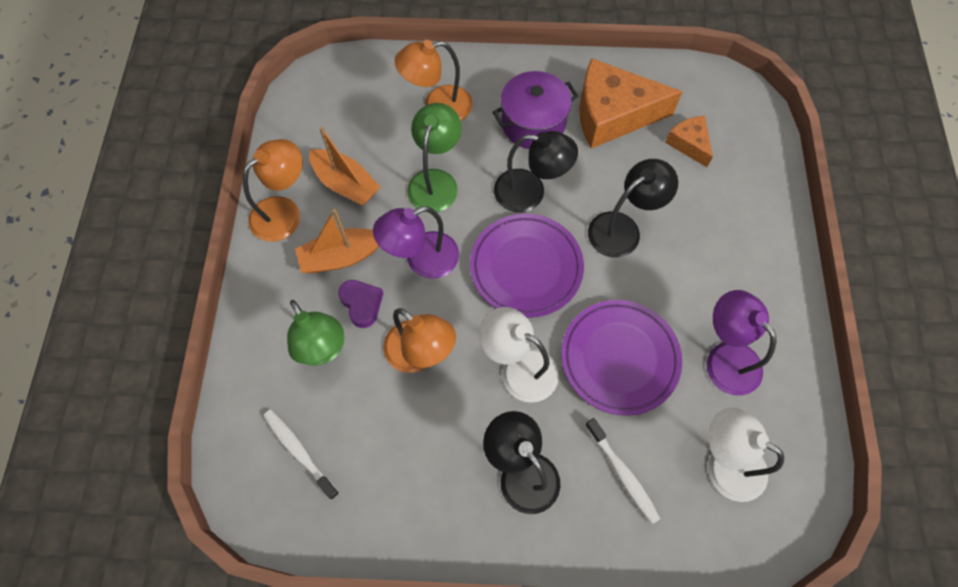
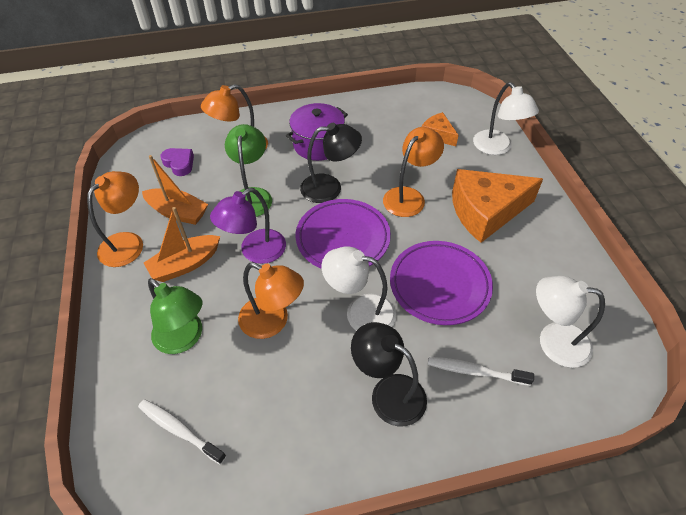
camera: 15 degrees left, 15 degrees down
purple heart [338,280,383,328] -> purple heart moved to [161,148,194,176]
orange cheese [579,58,683,148] -> orange cheese moved to [452,169,543,243]
white toothbrush [585,418,661,524] -> white toothbrush turned 150 degrees clockwise [428,357,534,386]
black lamp [588,159,678,258] -> orange lamp [383,127,444,217]
purple lamp [706,290,776,396] -> none
none -> white lamp [473,82,539,155]

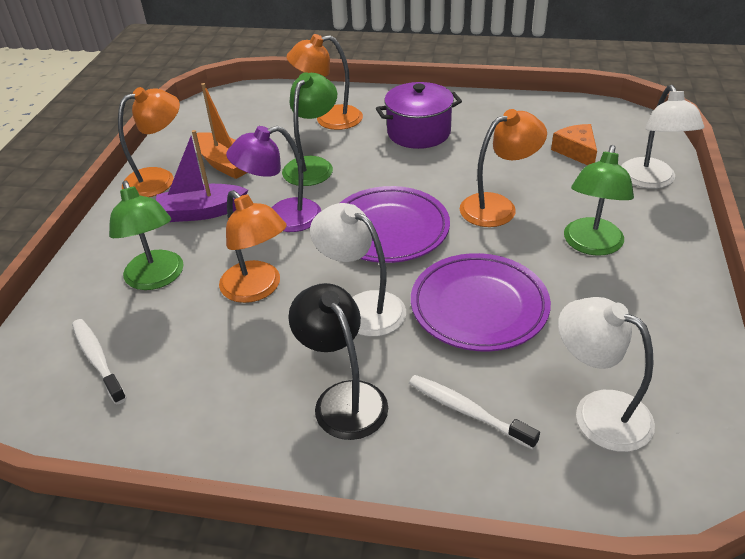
camera: 25 degrees right, 10 degrees down
orange boat [144,207,220,282] -> purple boat [156,130,248,222]
purple heart [161,148,194,176] -> none
black lamp [300,123,362,203] -> none
orange cheese [452,169,543,243] -> green lamp [564,145,634,256]

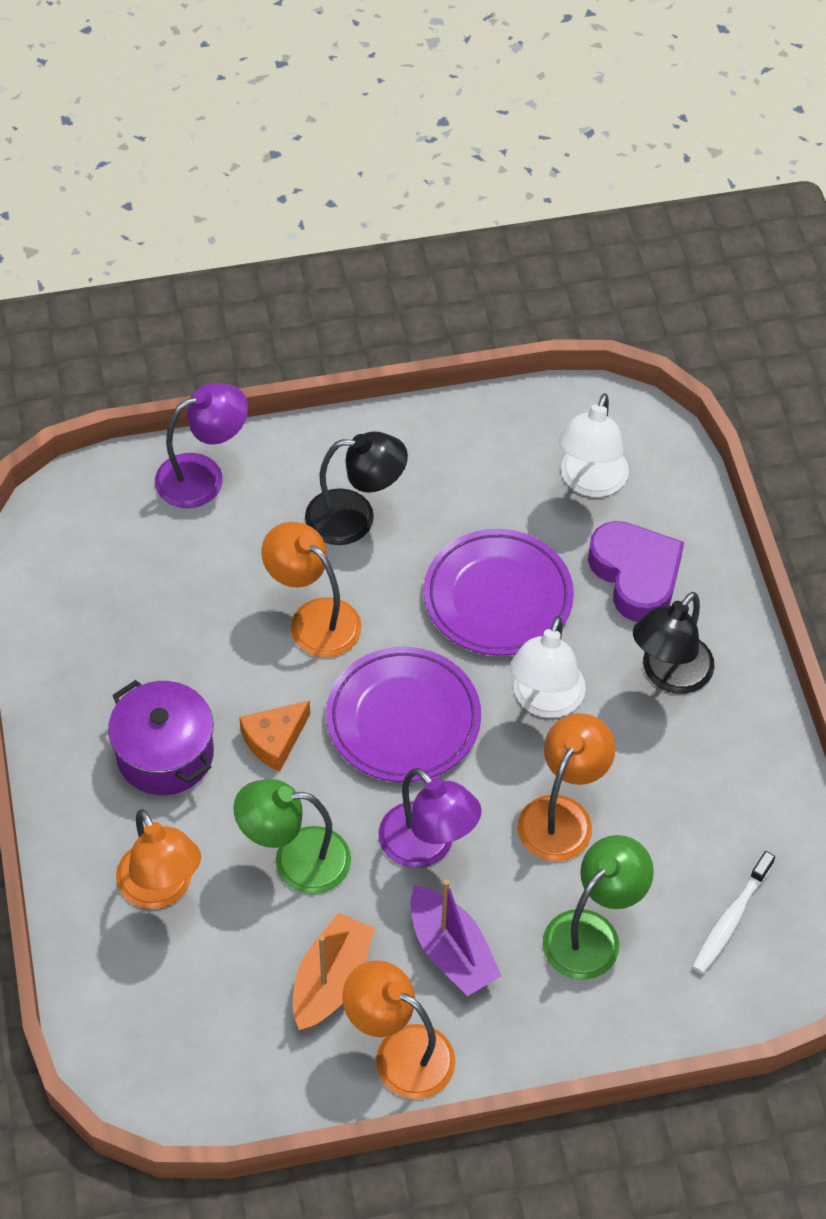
camera: 115 degrees left, 15 degrees up
white toothbrush [409,375,540,450] -> purple heart [588,521,684,622]
orange cheese [551,124,597,165] -> orange cheese moved to [239,700,310,772]
green lamp [564,145,634,256] -> black lamp [305,431,408,545]
white lamp [621,85,704,189] -> purple lamp [155,383,248,508]

